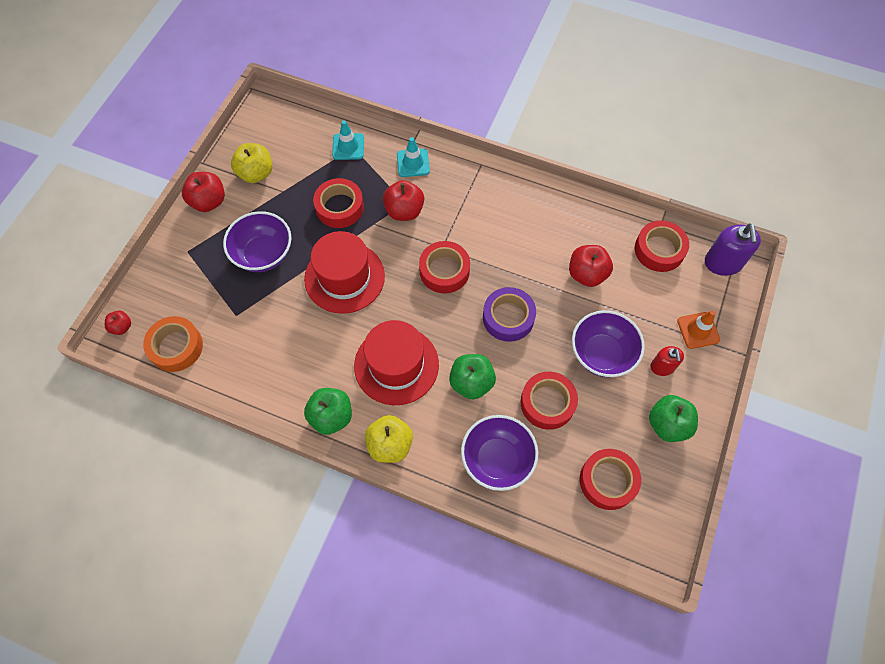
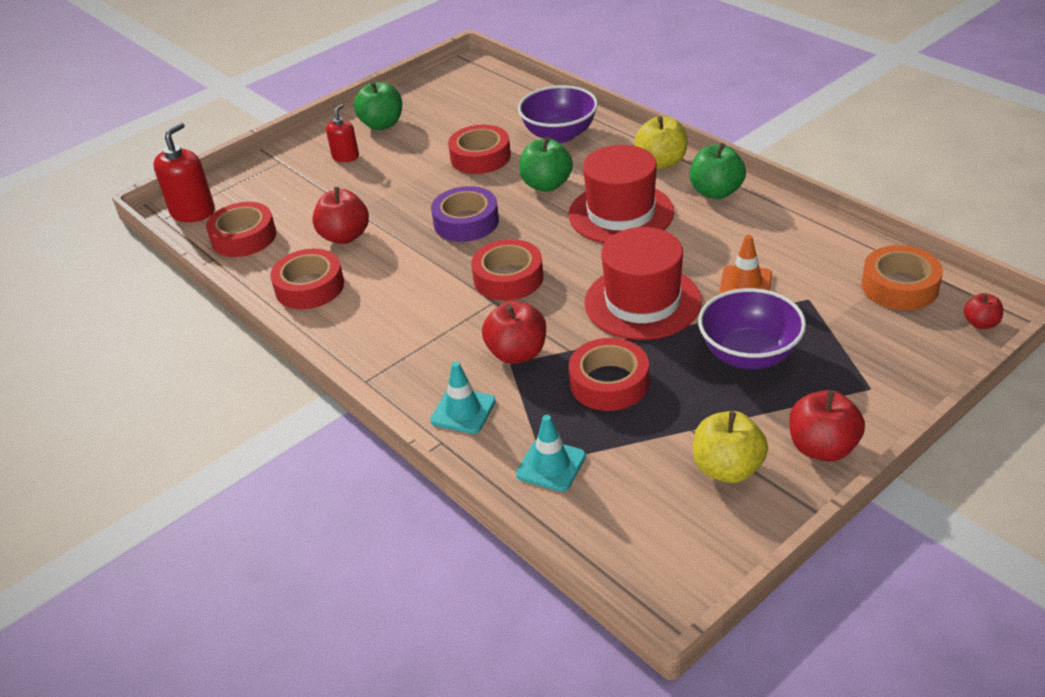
camera: 150 degrees left, 25 degrees down
purple bowl [572,310,645,377] -> none
red tape [580,449,641,510] -> red tape moved to [270,249,344,309]
orange traffic cone [677,310,720,349] -> orange traffic cone moved to [719,235,772,294]
purple soap dispenser [705,223,761,276] -> red soap dispenser [154,122,215,222]

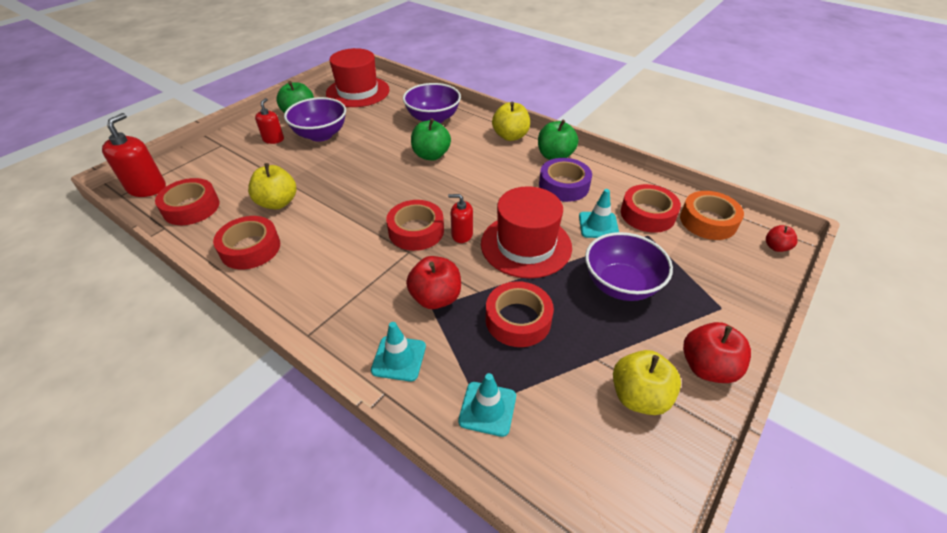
camera: 15 degrees left, 5 degrees up
red apple [312,187,369,244] -> yellow apple [248,163,296,210]
purple tape [431,186,499,242] -> purple tape moved to [539,158,592,202]
red tape [448,125,511,174] -> red tape moved to [621,184,681,233]
red hat [568,145,674,243] -> red hat moved to [326,48,390,107]
orange traffic cone [719,235,772,294] -> turquoise traffic cone [579,189,619,238]
none -> purple bowl [284,97,346,142]
none -> red soap dispenser [448,194,473,243]

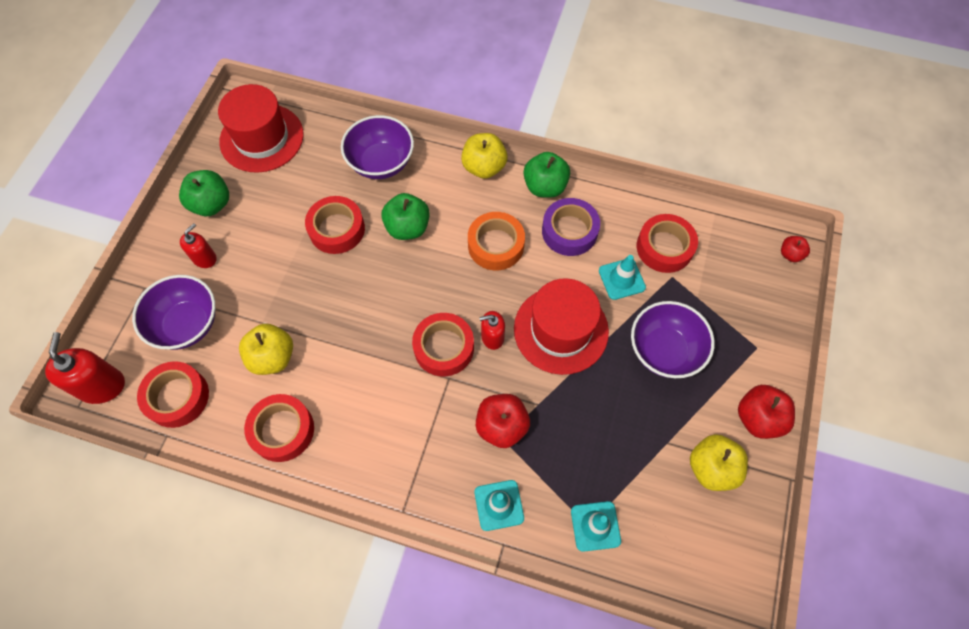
camera: 20 degrees left, 20 degrees up
red soap dispenser [255,98,284,144] -> red soap dispenser turned 45 degrees clockwise [180,223,217,268]
purple bowl [284,97,346,142] -> purple bowl moved to [132,275,215,350]
red tape [486,281,554,347] -> red tape moved to [305,196,365,254]
orange tape [680,191,744,240] -> orange tape moved to [468,212,525,270]

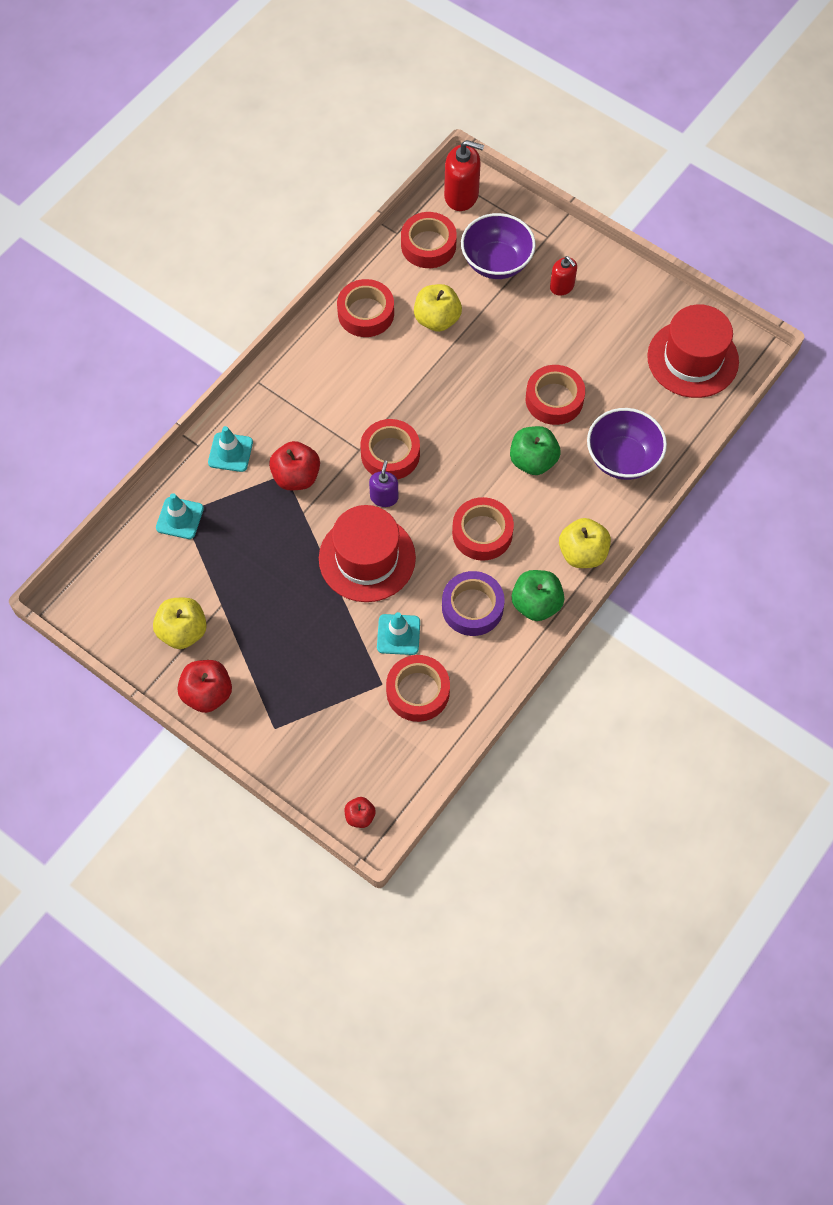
camera: 110 degrees right, 0 degrees up
green apple [179,170,229,216] -> none
orange tape [468,212,525,270] -> red tape [452,497,514,561]
red soap dispenser [479,311,505,350] -> purple soap dispenser [369,461,398,507]
purple bowl [631,301,715,378] -> none

